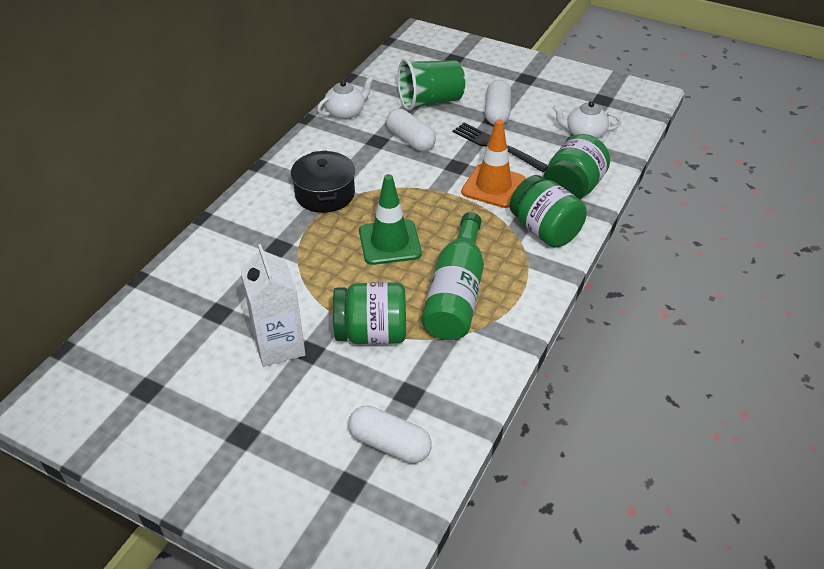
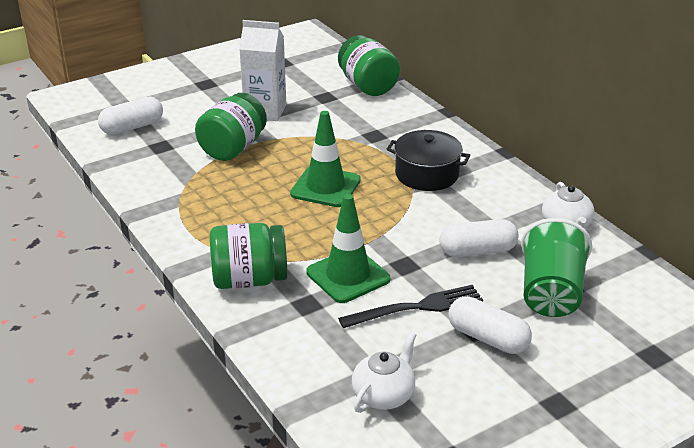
camera: 120 degrees right, 10 degrees down
green bottle [421,212,484,340] -> none
orange traffic cone [461,119,526,208] -> green traffic cone [306,194,390,303]
green jar [544,134,610,200] -> green jar moved to [338,35,400,96]

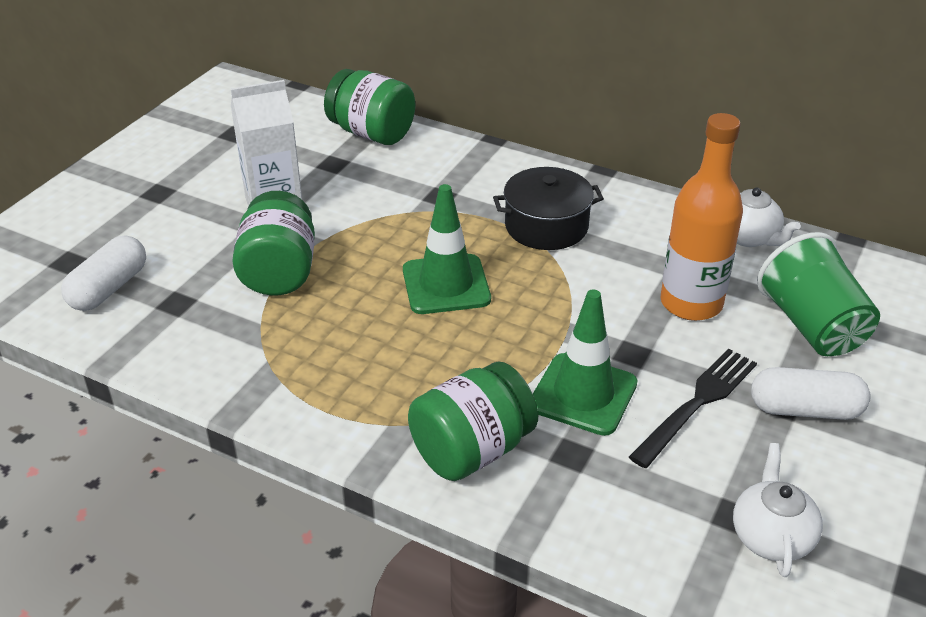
camera: 30 degrees left, 5 degrees up
white capsule [439,219,519,257] -> orange bottle [661,113,743,321]

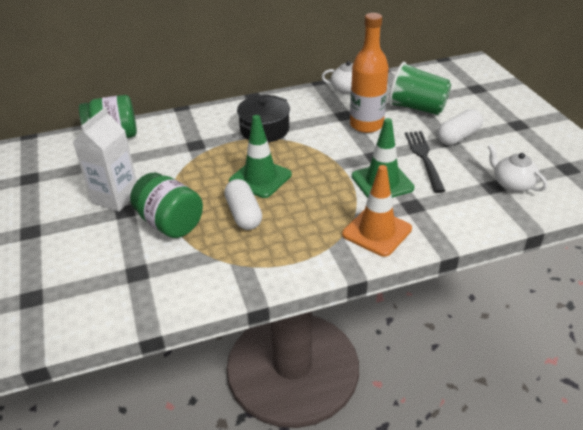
camera: 45 degrees left, 0 degrees up
white capsule [61,235,146,311] -> white capsule moved to [224,179,262,230]
green jar [408,362,538,481] -> orange traffic cone [342,165,412,257]

